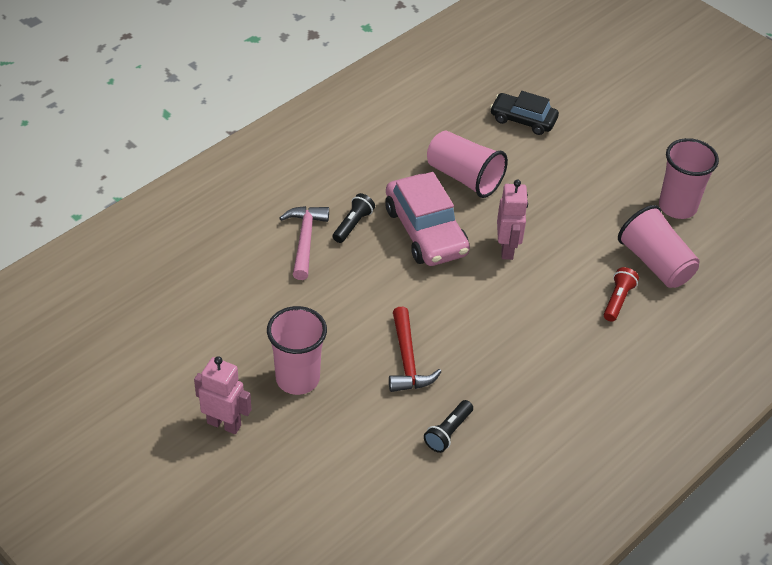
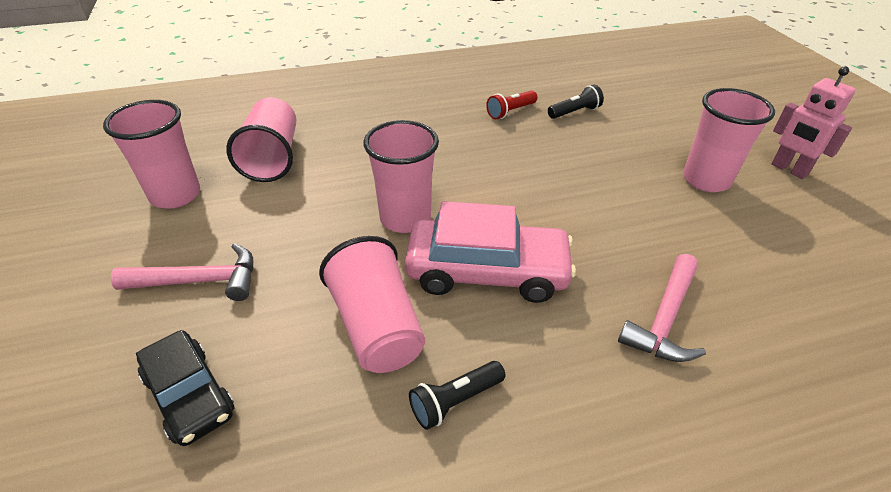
camera: 150 degrees left, 5 degrees down
black flashlight [333,193,375,243] -> black flashlight moved to [409,361,505,430]
pink car [385,172,470,266] -> pink car turned 90 degrees clockwise [405,201,576,303]
red hammer [389,307,442,392] -> none
pink robot [497,180,528,260] -> pink cup [363,120,439,233]
red flashlight [604,267,639,322] -> red flashlight moved to [486,90,538,119]
none -> pink hammer [111,243,253,301]

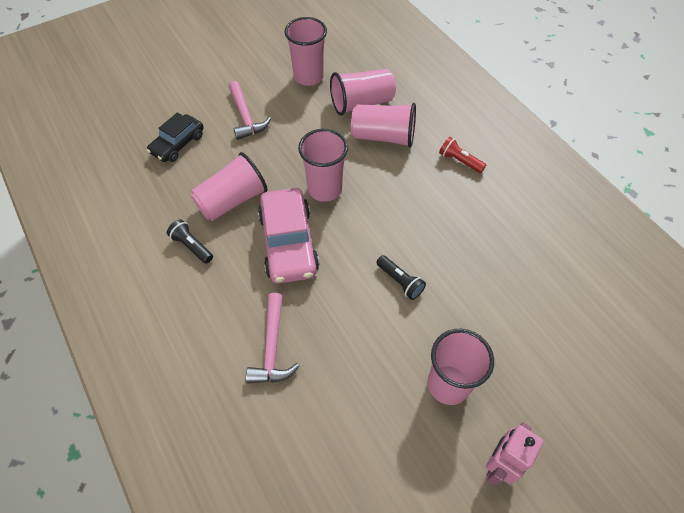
camera: 75 degrees right, 15 degrees up
red flashlight [486,90,538,119] -> red flashlight moved to [439,137,486,173]
black flashlight [548,85,604,119] -> black flashlight moved to [376,255,426,300]
pink hammer [618,254,706,362] -> pink hammer turned 105 degrees counterclockwise [246,293,300,383]
none -> pink cup [351,103,416,148]

